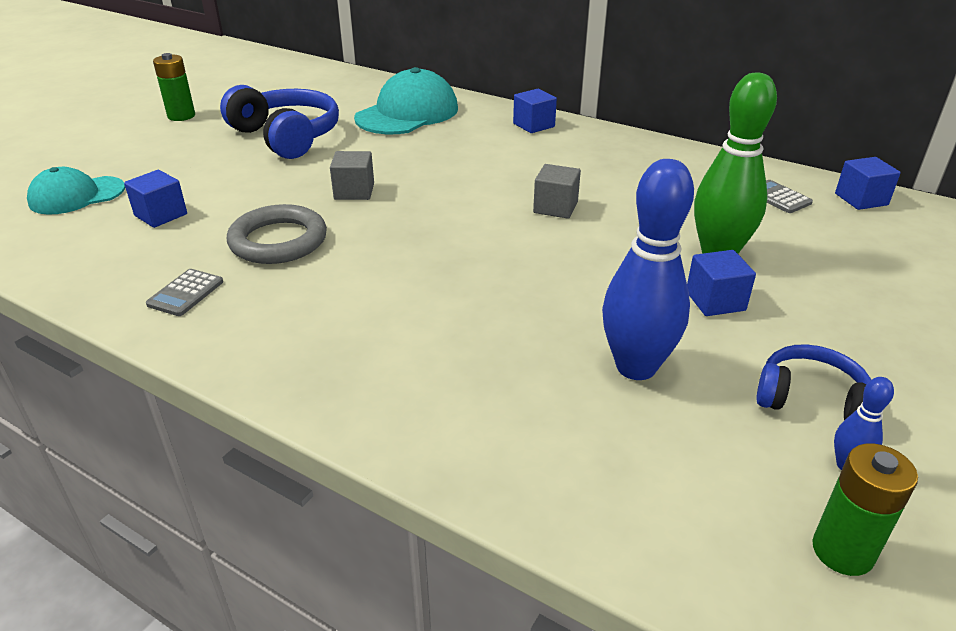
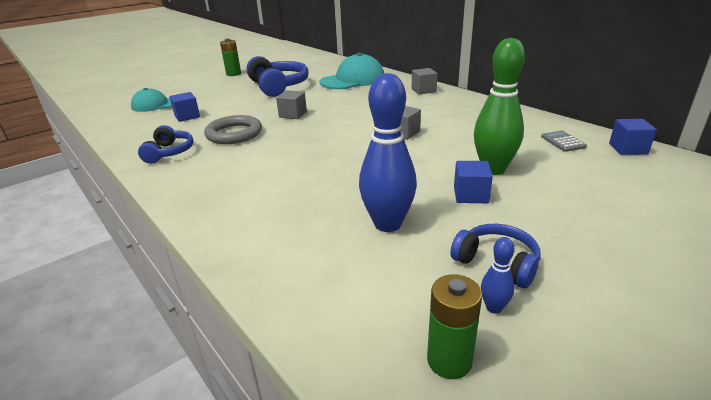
camera: 20 degrees right, 5 degrees down
grey calculator [146,269,223,316] -> blue headphones [138,125,193,164]
blue cube [513,89,557,133] -> grey cube [412,68,438,94]

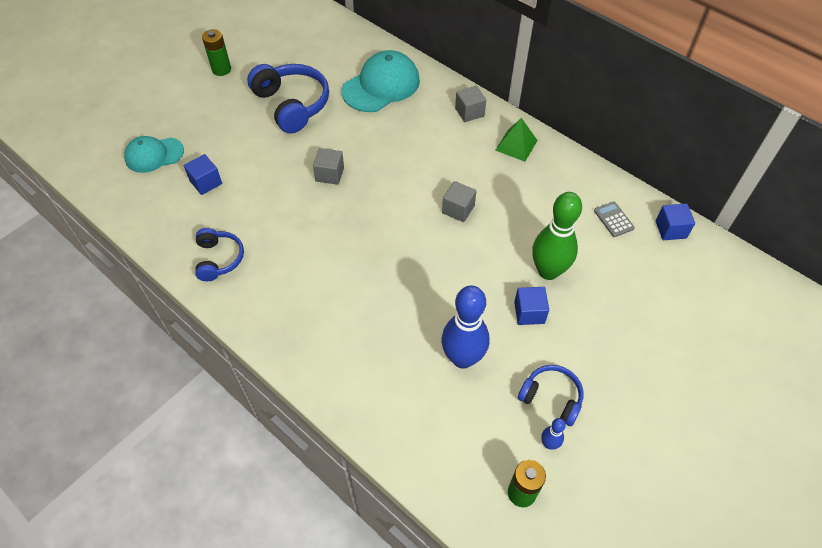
camera: 10 degrees left, 25 degrees up
grey ring [204,115,262,144] -> none
none -> green pyramid [495,118,538,162]

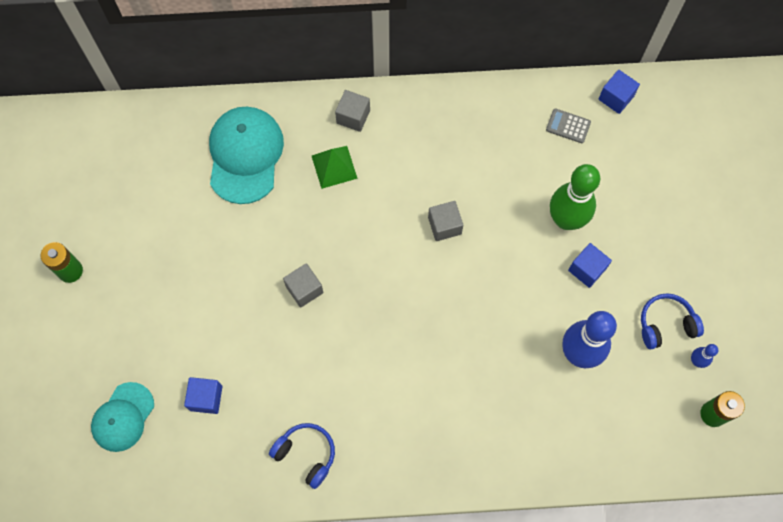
camera: 45 degrees left, 15 degrees up
blue headphones [247,64,329,134] -> none
green pyramid [495,118,538,162] -> green pyramid moved to [312,146,358,189]

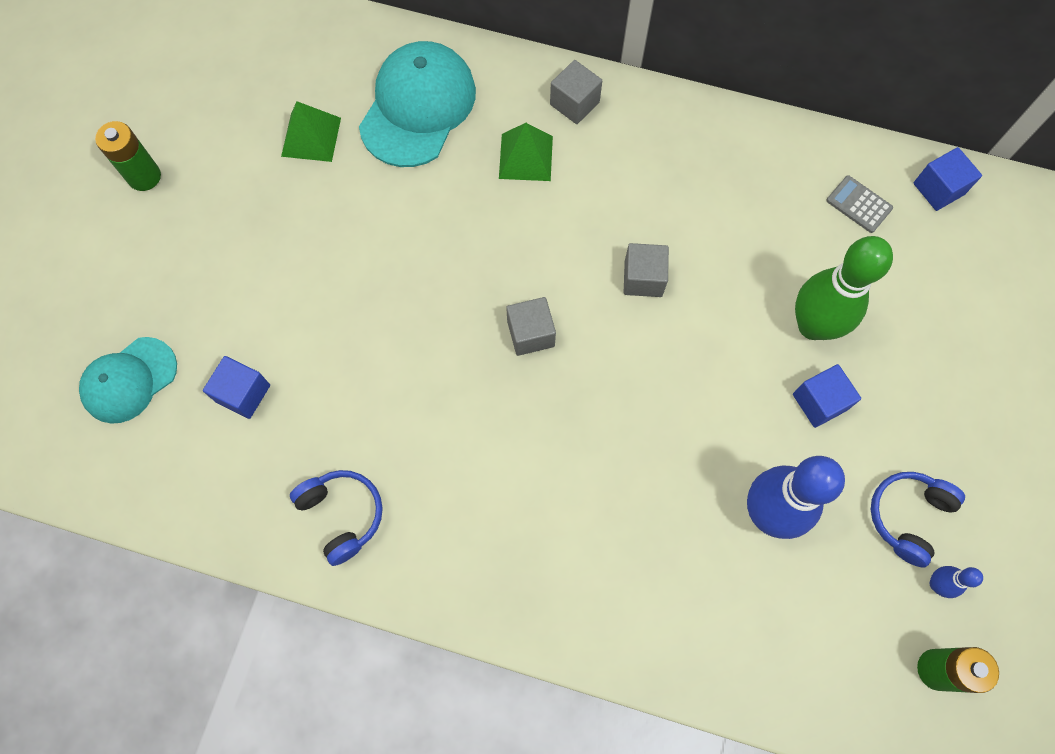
camera: 20 degrees right, 0 degrees up
grey cube [283,263,323,308] -> grey cube moved to [506,297,556,356]
blue headphones [641,293,704,349] -> blue headphones turned 60 degrees counterclockwise [871,472,965,568]
none -> green pyramid [281,101,341,162]

